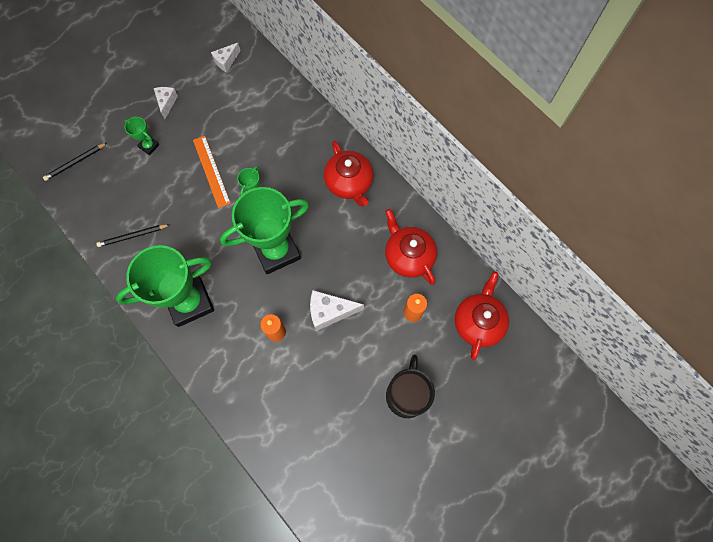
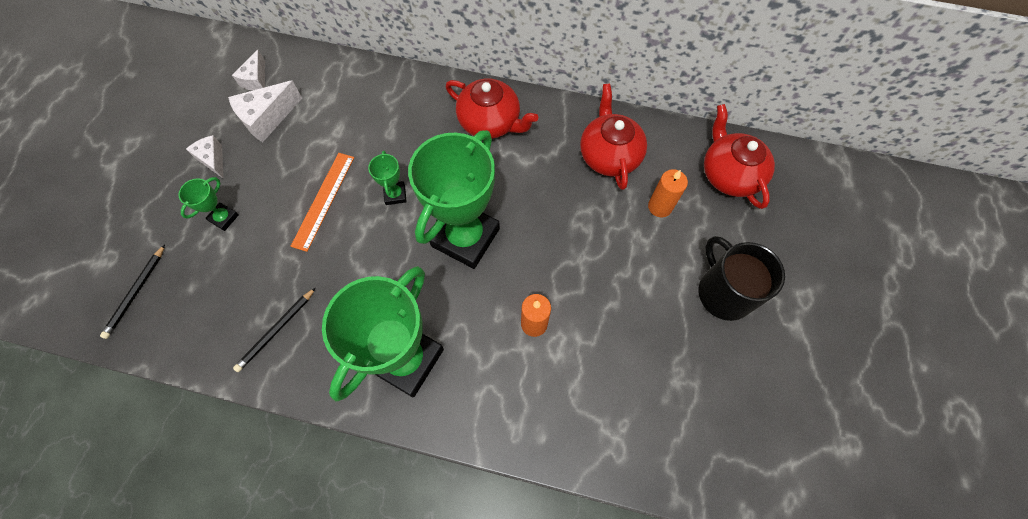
camera: 35 degrees left, 5 degrees down
green trophy [124,117,160,155] -> green trophy turned 60 degrees counterclockwise [179,177,239,231]
orange ruler [193,136,231,208] -> orange ruler turned 75 degrees clockwise [290,153,354,252]
white cheese [310,290,364,331] -> white cheese moved to [228,80,302,142]
red teapot [385,209,437,285] -> red teapot turned 60 degrees clockwise [580,84,647,190]

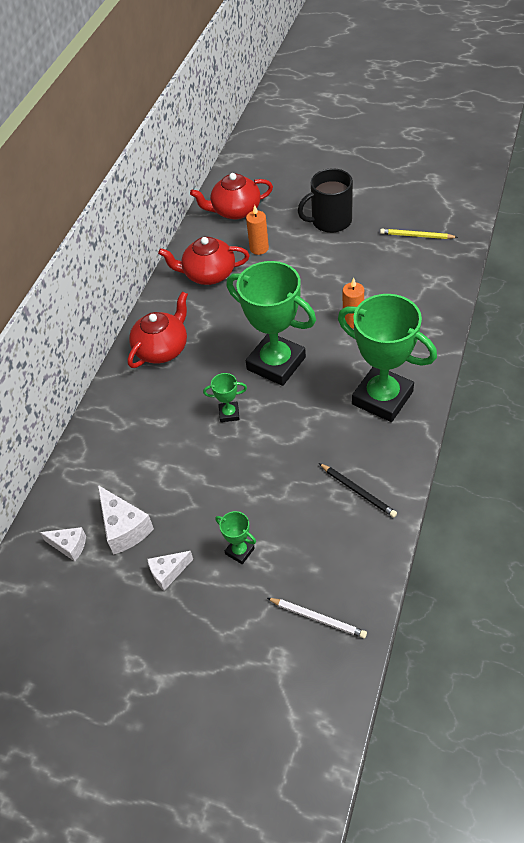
camera: 80 degrees left, 15 degrees down
black pencil [100,244,165,339] -> white pencil [267,598,367,638]
orange ruler [290,153,354,252] -> none
none -> yellow pencil [380,229,458,239]

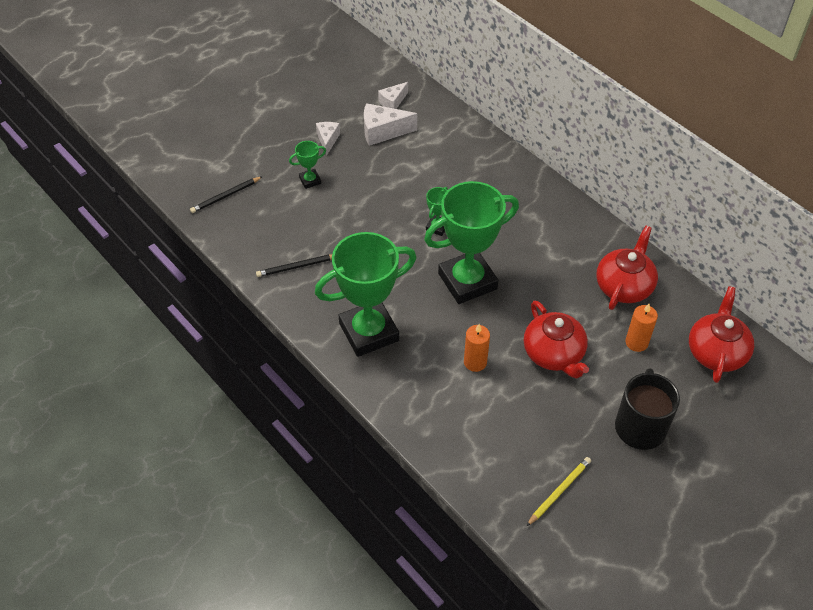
camera: 115 degrees right, 0 degrees up
red teapot [128,291,188,368] -> red teapot moved to [524,301,589,379]
white pencil [267,598,367,638] -> black pencil [190,176,263,213]

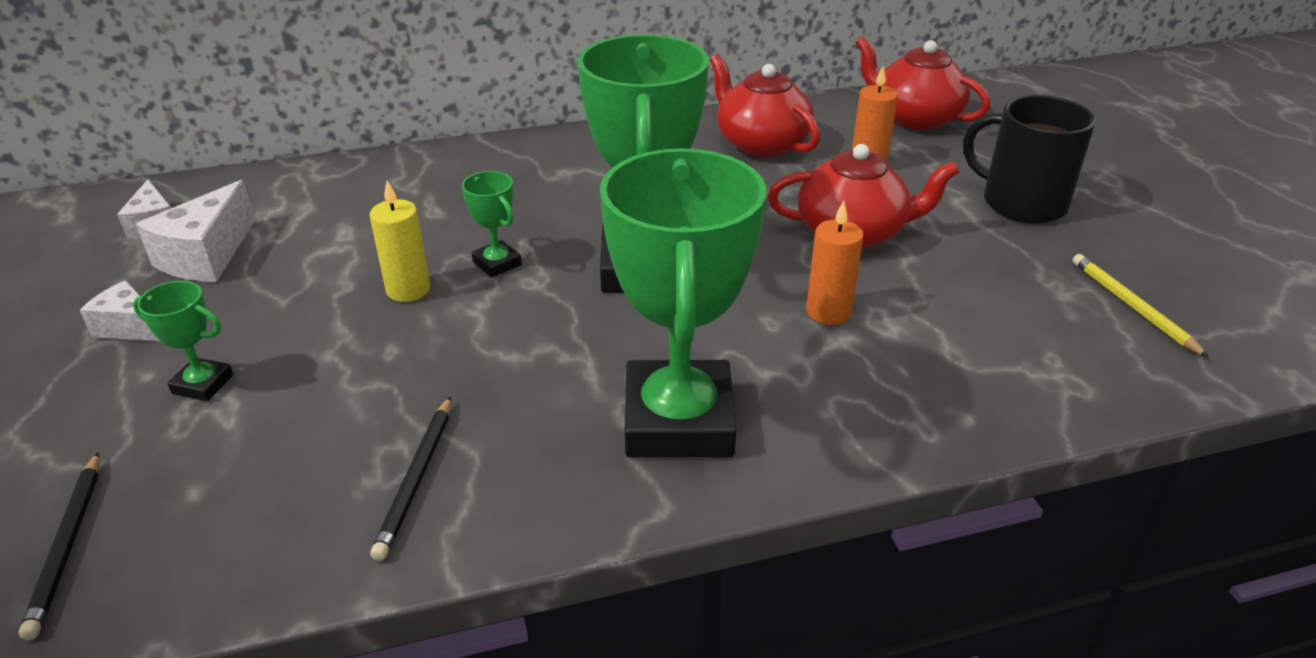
camera: 65 degrees left, 15 degrees down
green trophy [289,141,326,189] -> green trophy turned 75 degrees counterclockwise [133,281,233,401]
none -> yellow candle [370,180,430,302]

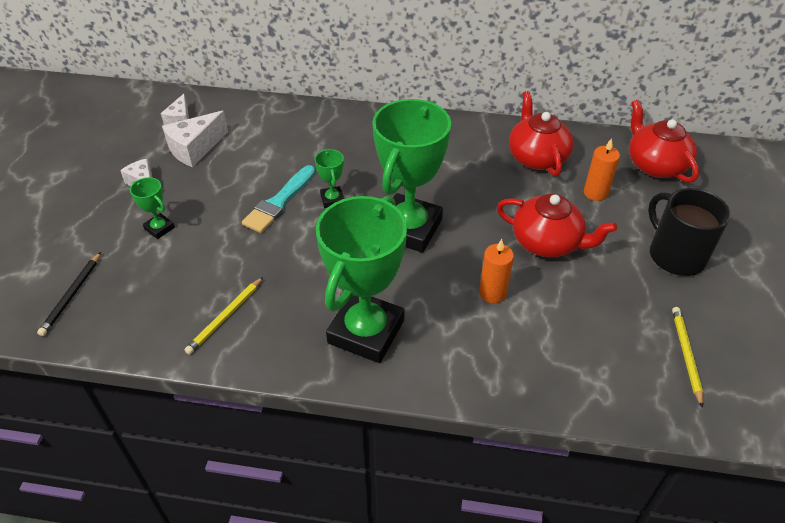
camera: 25 degrees right, 10 degrees up
yellow candle [370,180,430,302] -> turquoise brush [242,165,315,233]
black pencil [370,396,451,561] -> yellow pencil [184,277,263,355]

